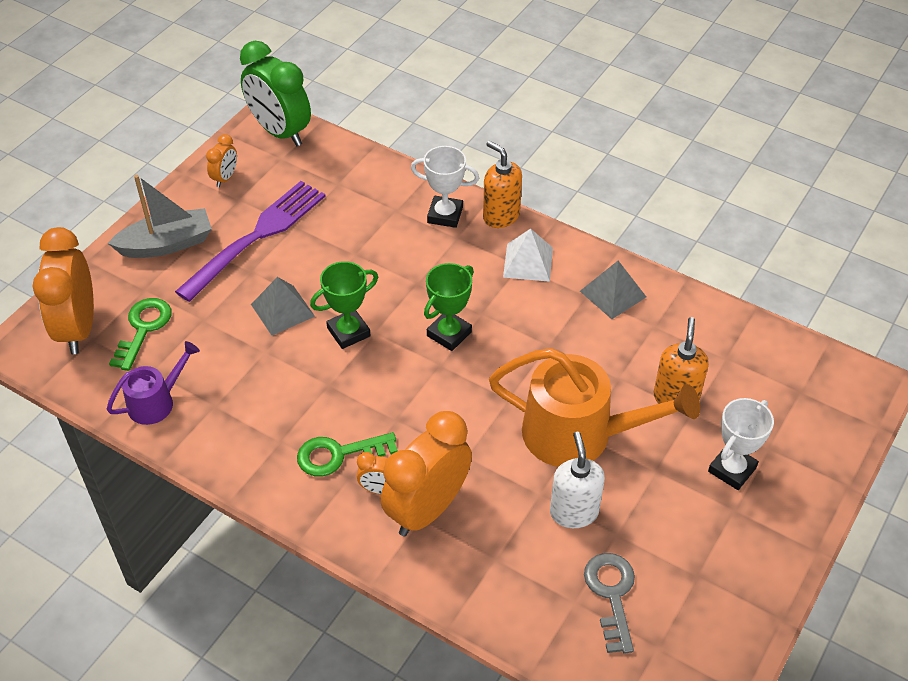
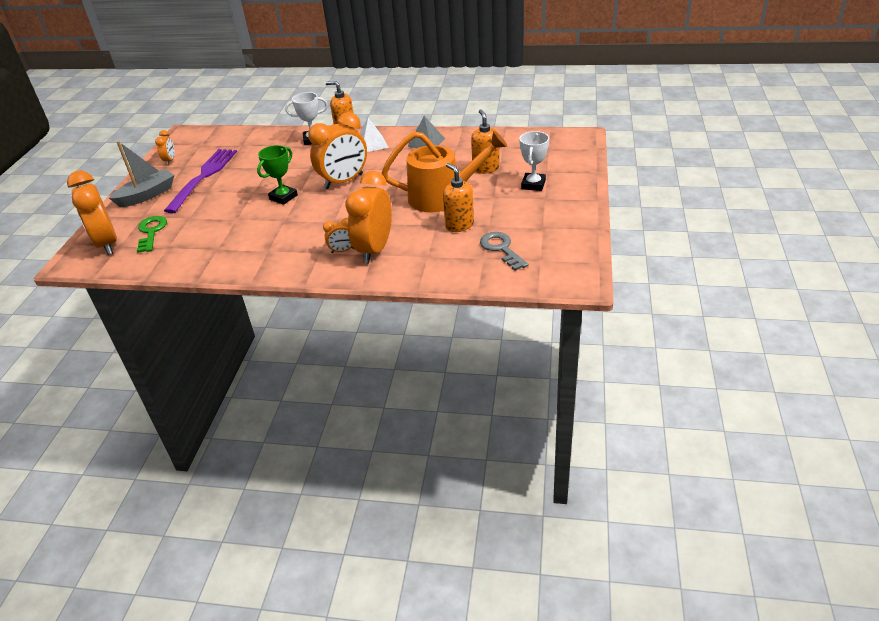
camera: 20 degrees left, 10 degrees down
purple watering can [106,341,200,425] -> none
green clock [240,41,311,146] -> none
grey pyramid [251,277,315,335] -> none
green key [297,432,398,477] -> none
green trophy [424,263,474,351] -> orange clock [308,112,367,189]
white soap dispenser [550,432,605,528] -> orange soap dispenser [443,163,474,232]

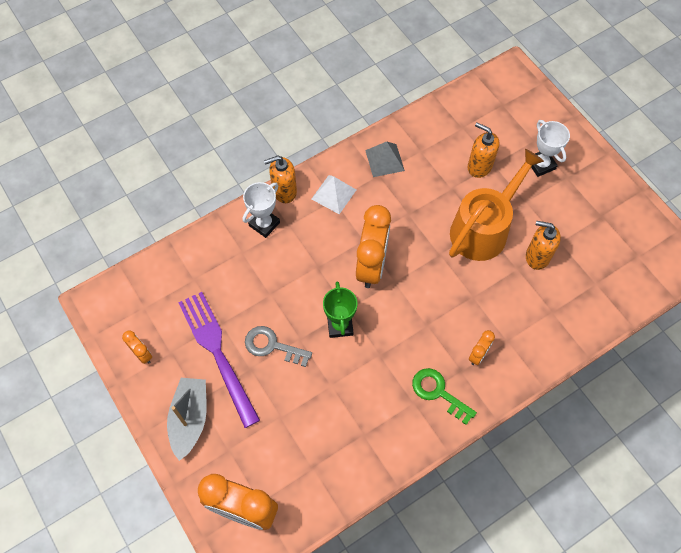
camera: 45 degrees left, 25 degrees up
green key [137,216,167,253] -> green key moved to [412,368,477,425]
orange clock [345,171,392,263] -> none
grey key [480,232,529,271] -> grey key moved to [245,326,312,367]

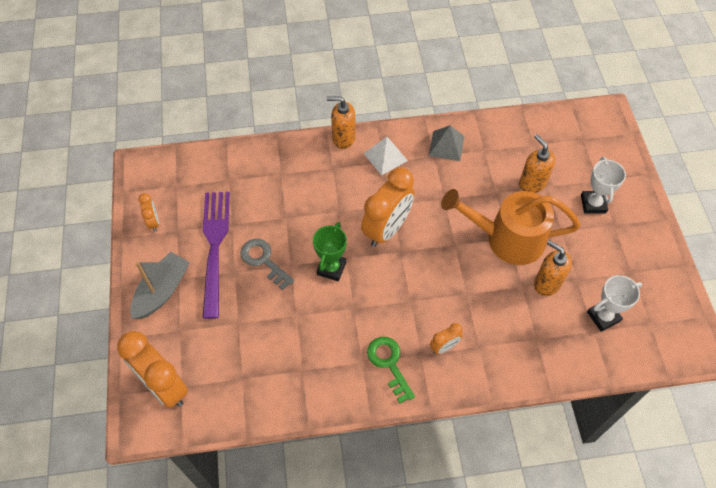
camera: 25 degrees right, 5 degrees down
white trophy [243,182,280,238] -> white trophy moved to [587,275,642,332]
orange watering can [449,149,544,261] -> orange watering can turned 150 degrees counterclockwise [441,189,581,265]

